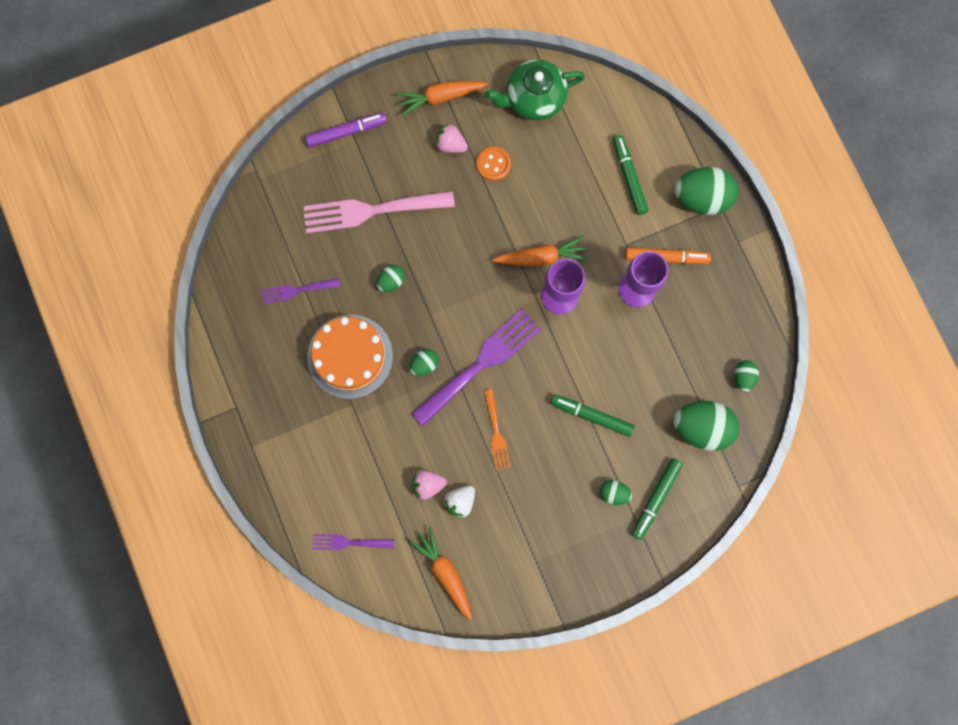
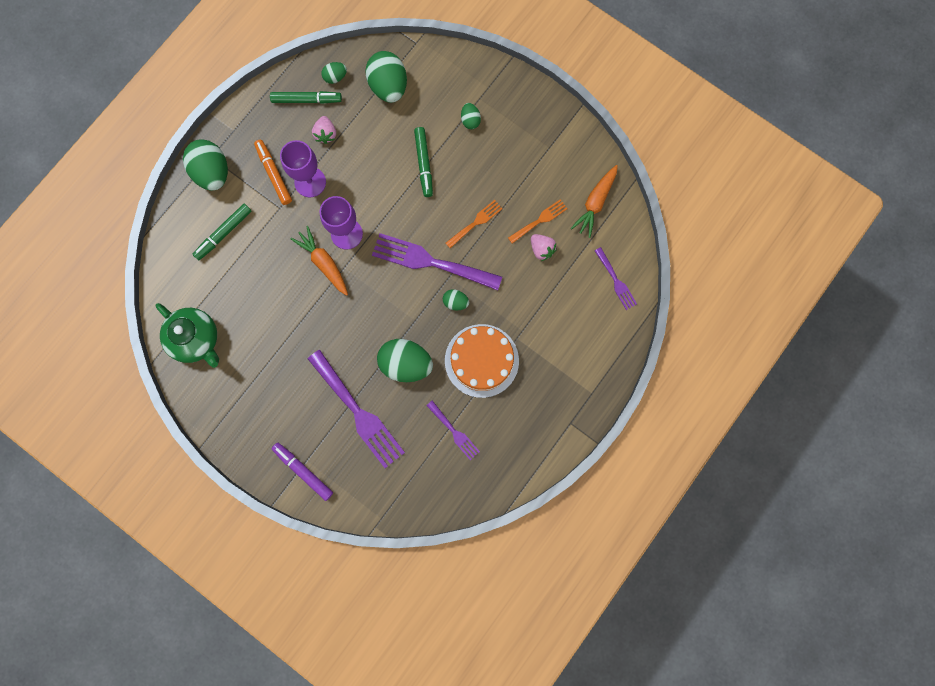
camera: 120 degrees left, 0 degrees up
pink fork [303,191,455,233] -> purple fork [308,350,405,468]
green egg [377,265,405,292] -> green egg [377,339,433,382], size x2.02
orange carrot [395,81,488,116] -> none
pink strawberry [435,124,468,153] -> pink strawberry moved to [312,116,336,144]
white strawberry [443,485,475,519] -> orange fork [508,199,568,244]
orange button [476,147,511,181] -> none
green marker [632,458,683,540] -> green marker moved to [270,91,342,104]

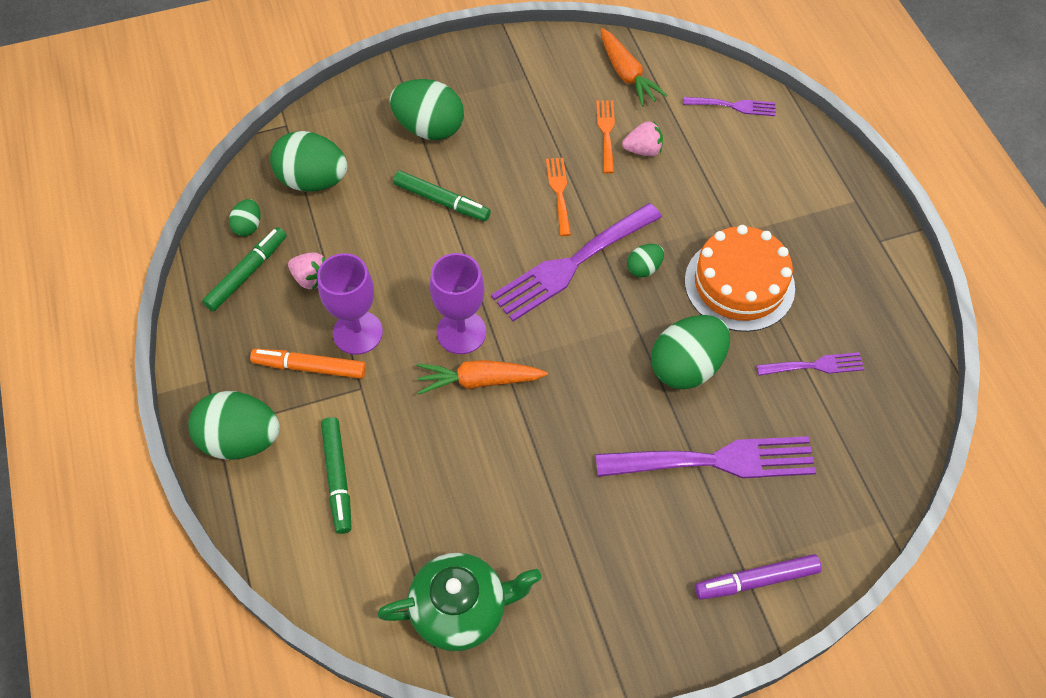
camera: 55 degrees left, 20 degrees down
green egg [461,103,481,129] -> green egg [390,79,464,140], size x2.02

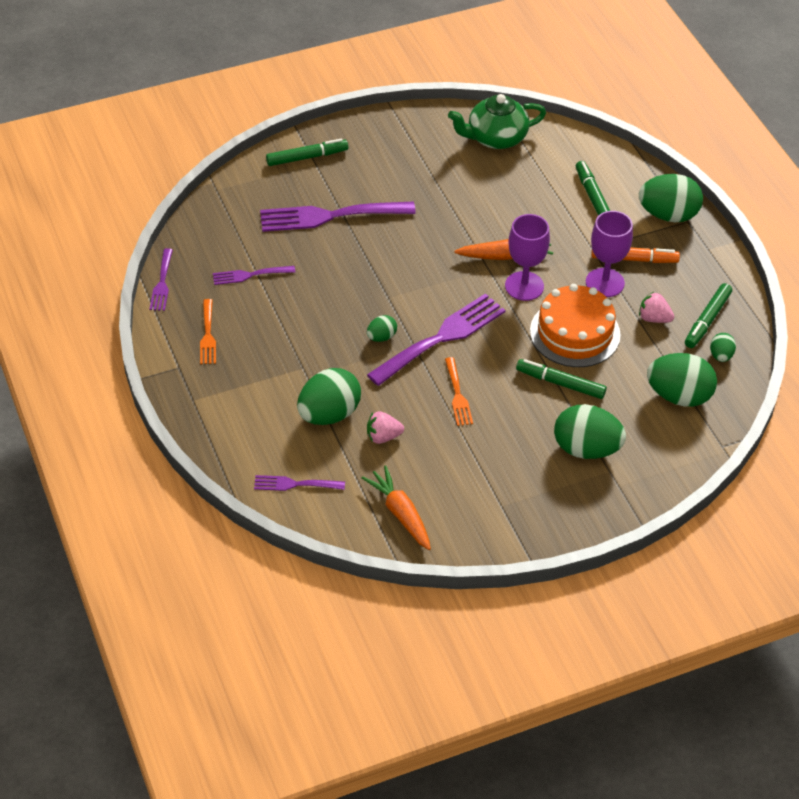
camera: 175 degrees right, 10 degrees down
orange fork [596,100,615,174] -> orange fork moved to [200,299,216,364]
green egg [651,315,730,389] -> green egg moved to [297,368,361,425]
orange cake [685,225,795,332] -> orange cake moved to [530,284,621,367]
purple marker [695,554,822,600] -> green marker [266,138,348,166]
none -> purple fork [150,248,173,311]

